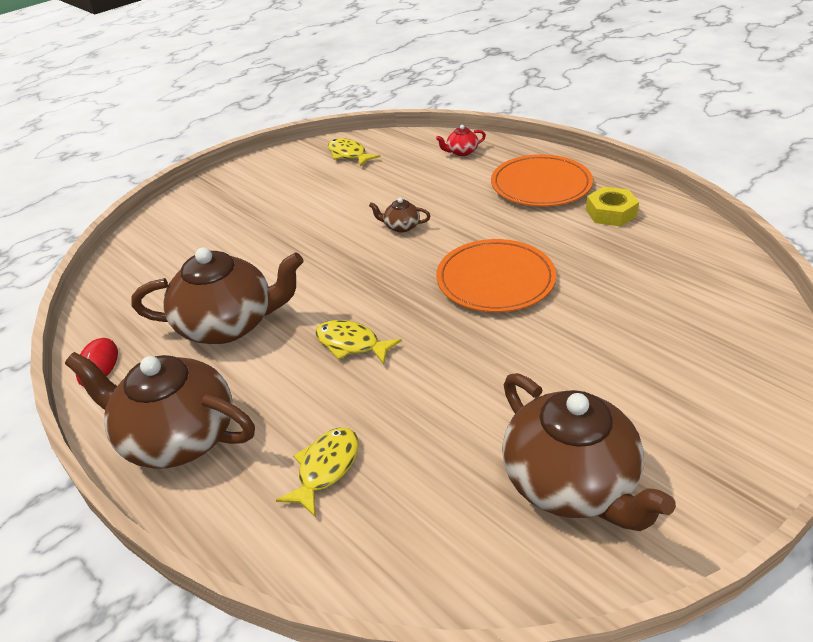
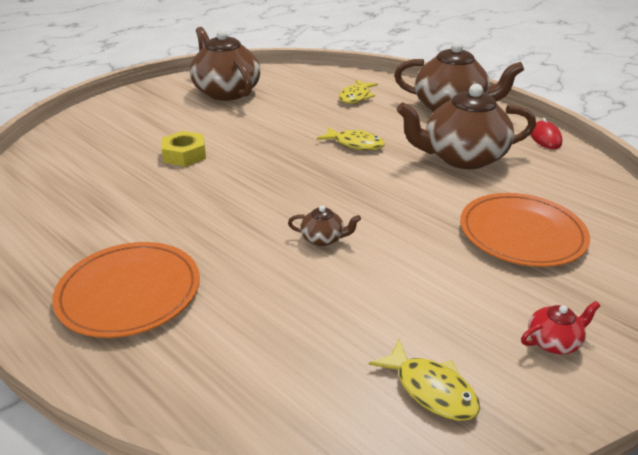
camera: 175 degrees right, 5 degrees down
red teapot [436,125,486,156] -> red teapot moved to [521,301,601,354]
orange plate [436,239,556,312] -> orange plate moved to [460,193,590,267]
yellow nut [586,187,639,226] -> yellow nut moved to [161,131,206,167]

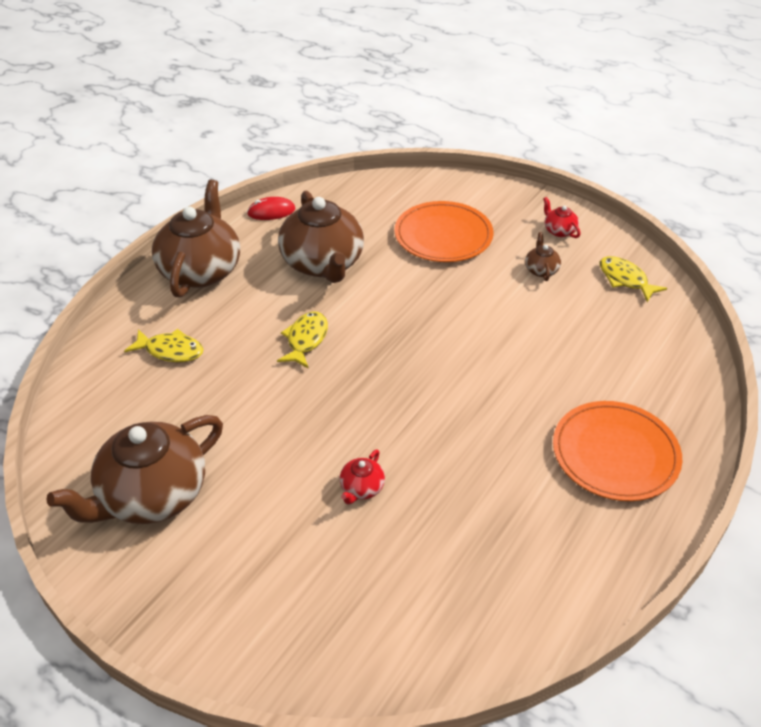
camera: 100 degrees left, 10 degrees up
yellow nut [161,131,206,167] -> red teapot [340,449,385,504]
brown teapot [288,206,361,246] -> brown teapot moved to [525,232,561,281]
yellow fish [369,339,480,421] -> yellow fish turned 75 degrees counterclockwise [599,256,667,302]

